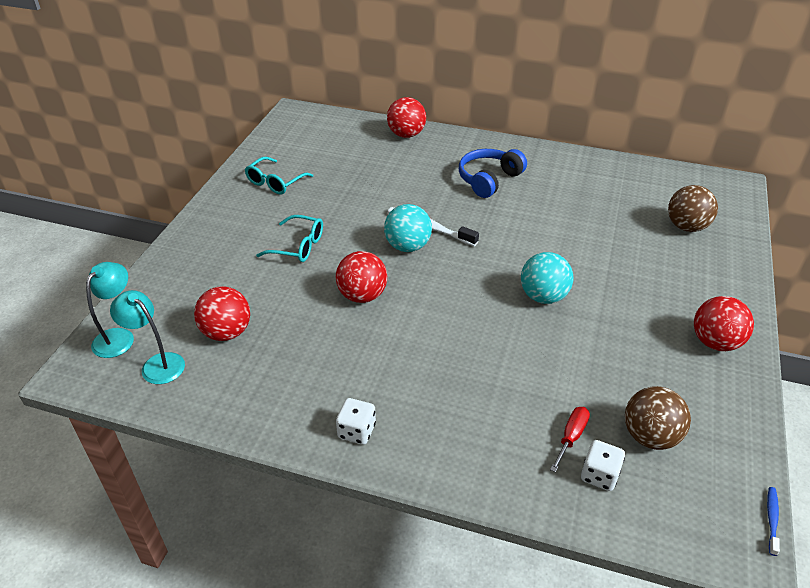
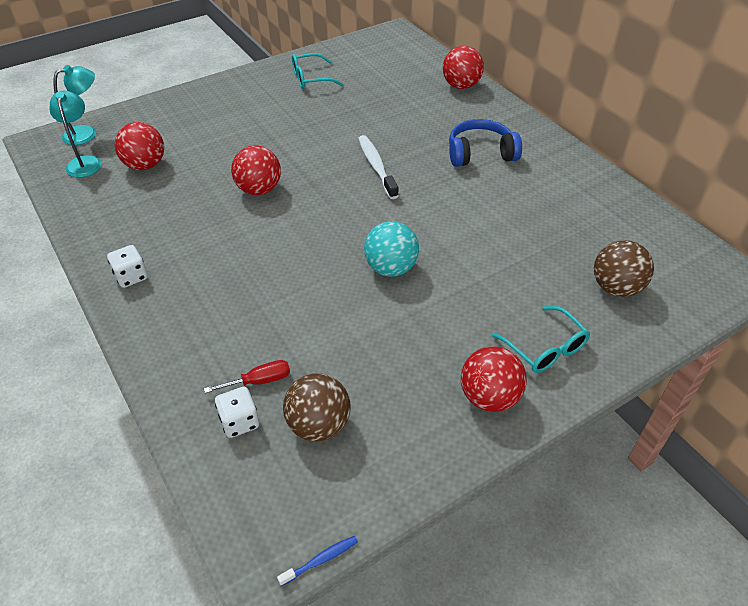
camera: 40 degrees right, 5 degrees up
turquoise glasses [256,215,323,262] -> turquoise glasses moved to [492,306,590,373]
turquoise ball [384,204,432,252] -> none

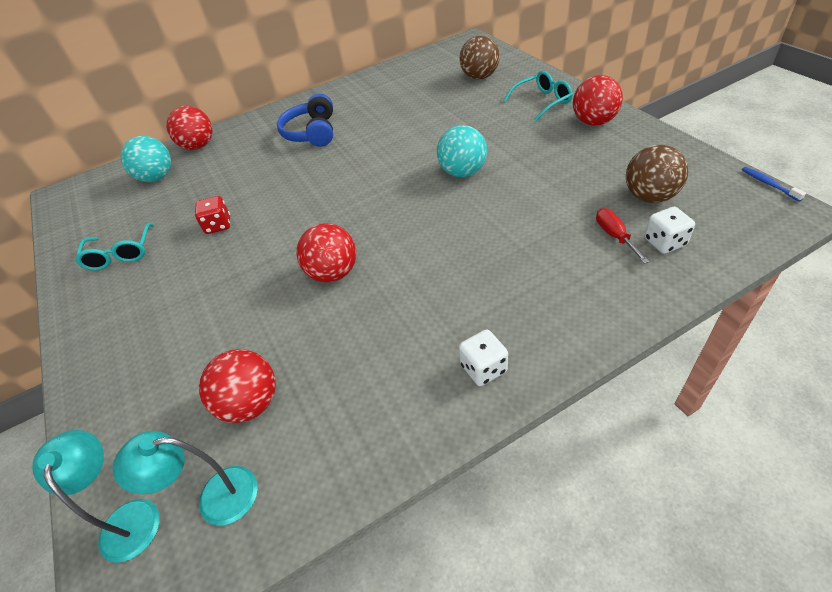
camera: 80 degrees left, 0 degrees up
white toothbrush [358,135,399,199] -> none
none -> turquoise ball [120,136,171,182]
none -> red dice [195,196,230,234]

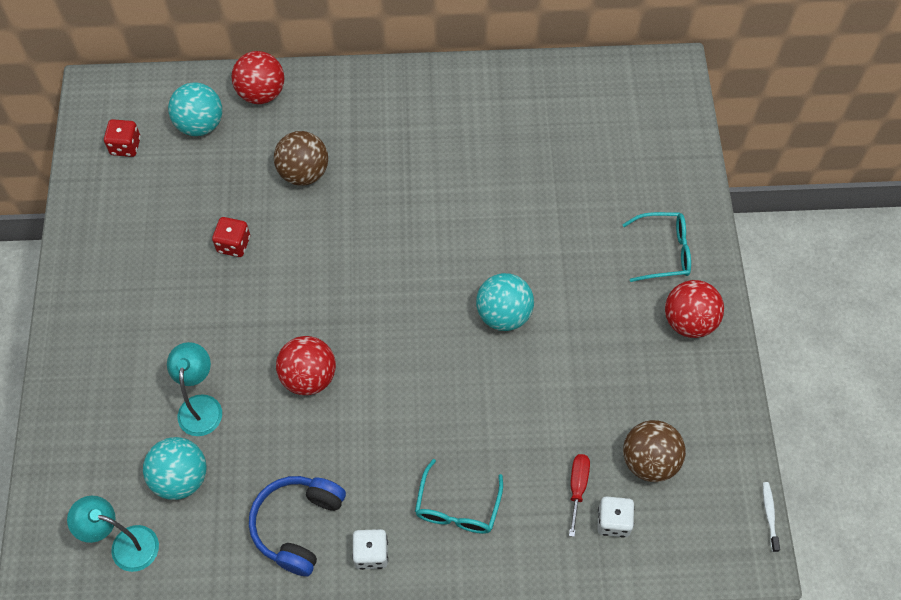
camera: 20 degrees right, 15 degrees up
turquoise lamp [32,430,160,563] -> turquoise lamp moved to [167,342,222,436]
turquoise glasses [75,223,154,271] -> turquoise glasses moved to [415,459,503,534]
red ball [199,349,276,423] -> turquoise ball [143,437,207,500]
blue headphones [277,93,333,147] -> blue headphones moved to [249,476,346,576]
brown ball [459,36,500,79] -> brown ball moved to [274,131,328,186]
blue toothbrush [742,167,806,201] -> white toothbrush [763,482,780,552]
none -> red dice [104,119,141,157]

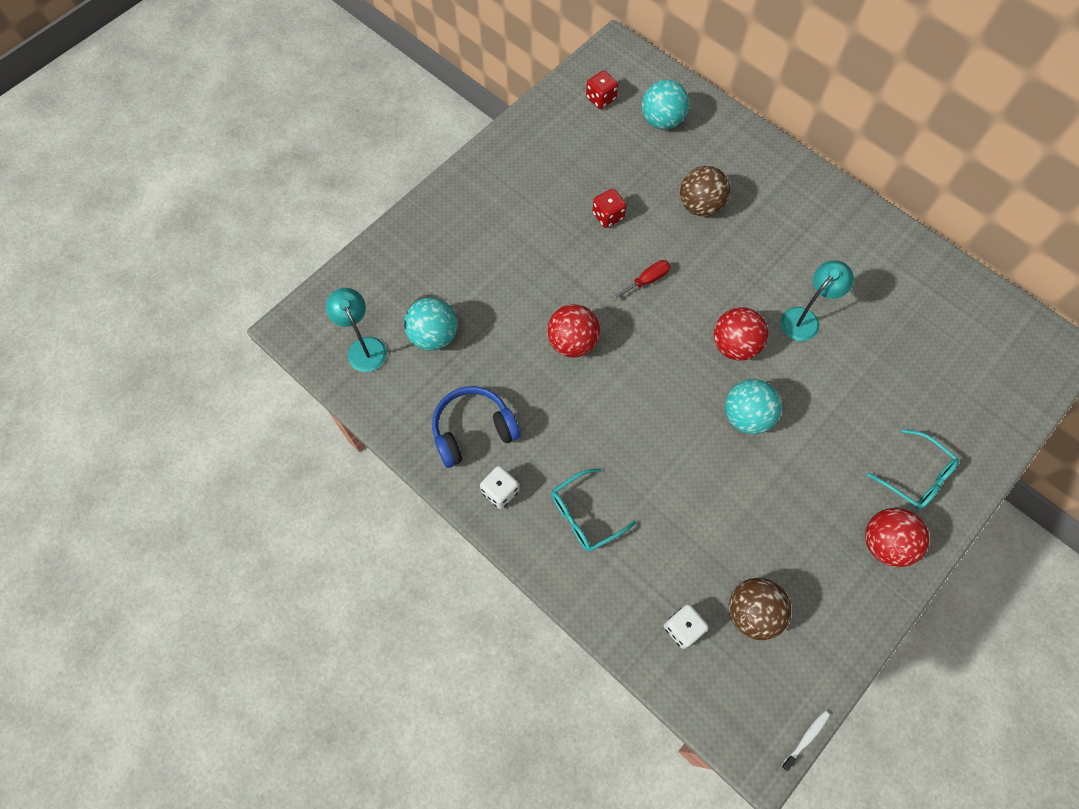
camera: 45 degrees right, 5 degrees up
turquoise lamp [167,342,222,436] -> turquoise lamp moved to [780,260,854,341]
red ball [231,51,285,104] -> red ball moved to [714,307,768,361]
red screwdriver [569,454,590,537] -> red screwdriver moved to [612,260,671,300]

